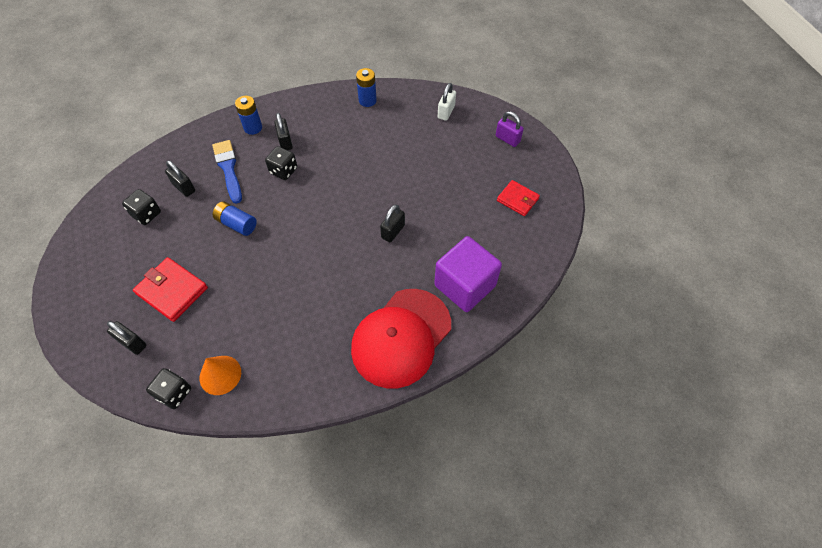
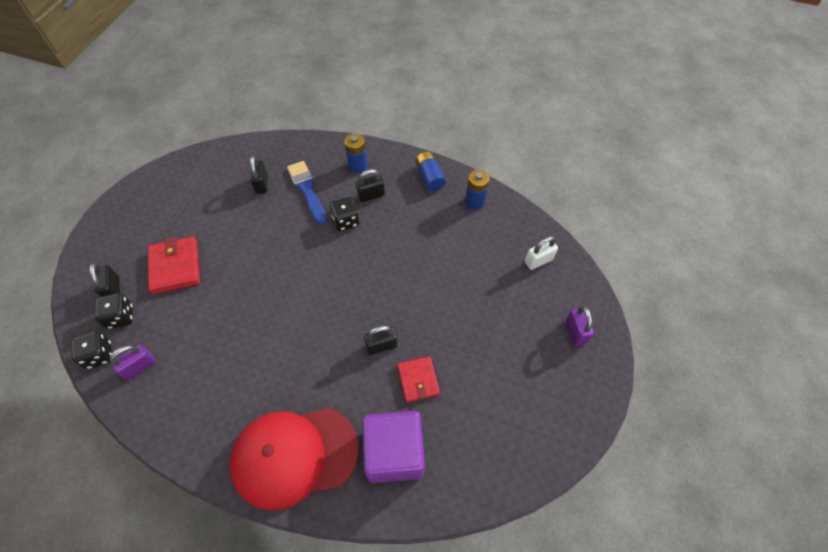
camera: 40 degrees right, 0 degrees up
black dice [122,189,161,225] -> black dice moved to [94,293,133,329]
orange cone [200,356,241,395] -> purple padlock [110,345,156,380]
blue brush [212,140,242,204] -> blue brush turned 45 degrees counterclockwise [287,161,327,225]
blue battery [213,201,257,236] -> blue battery moved to [415,152,446,191]
black padlock [274,113,293,150] -> black padlock turned 45 degrees clockwise [356,169,385,202]
red wallet [497,180,540,216] -> red wallet moved to [397,356,440,403]

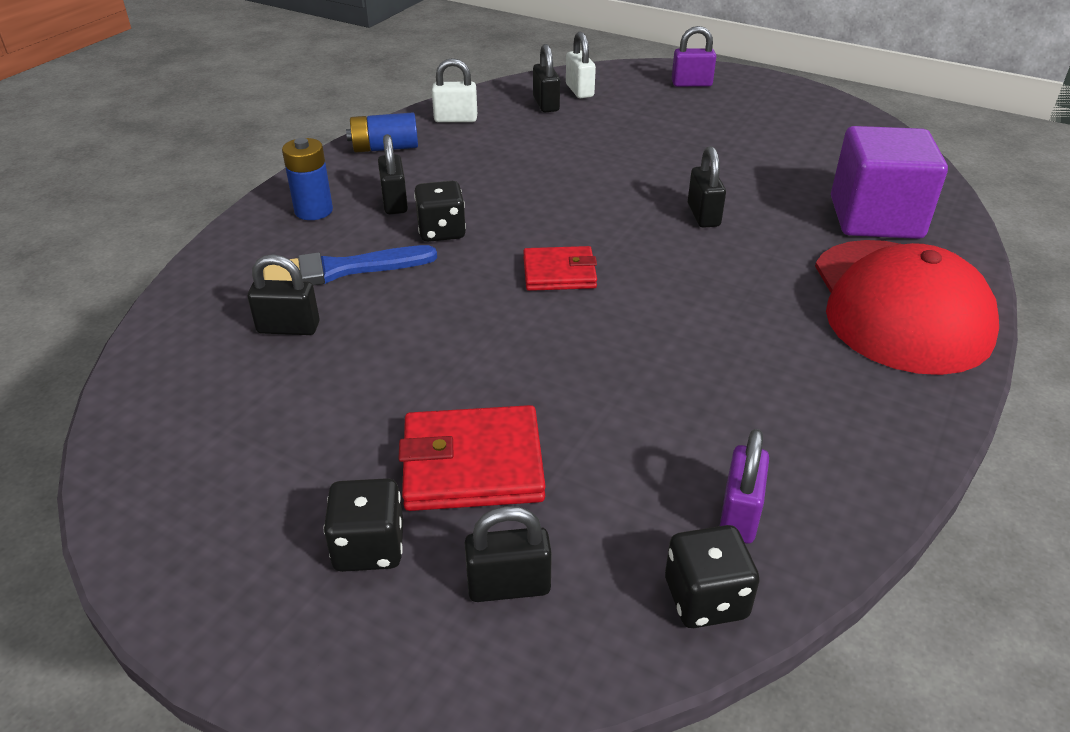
camera: 80 degrees left, 20 degrees down
black dice [94,293,133,329] -> black dice moved to [323,478,403,572]
purple padlock [110,345,156,380] -> purple padlock turned 45 degrees clockwise [720,429,769,543]
red wallet [397,356,440,403] -> red wallet moved to [523,246,597,291]
blue battery [465,170,490,209] -> white padlock [432,58,477,122]
none -> black padlock [533,44,560,112]

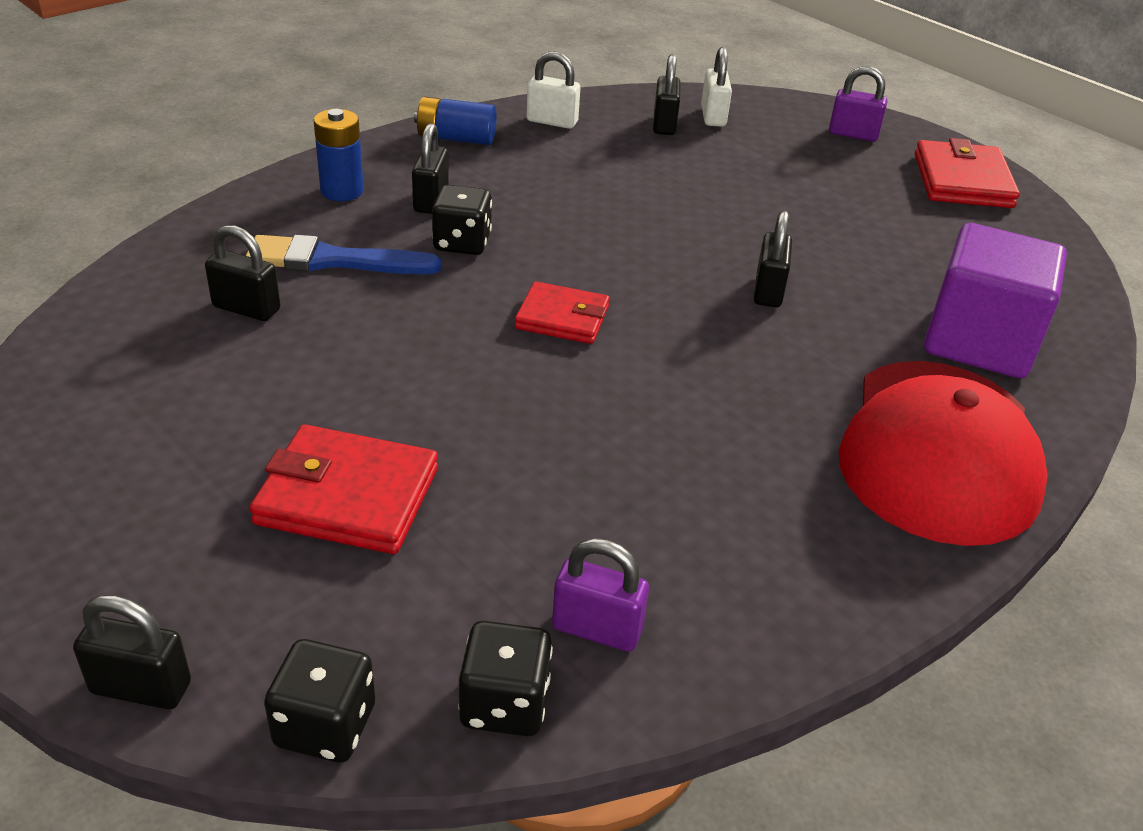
camera: 15 degrees right, 0 degrees up
black dice [323,478,403,572] -> black dice moved to [264,639,375,763]
black padlock [464,506,552,602] -> black padlock moved to [73,595,191,710]
purple padlock [720,429,769,543] -> purple padlock turned 75 degrees clockwise [552,538,649,652]
none -> red wallet [915,138,1020,208]

